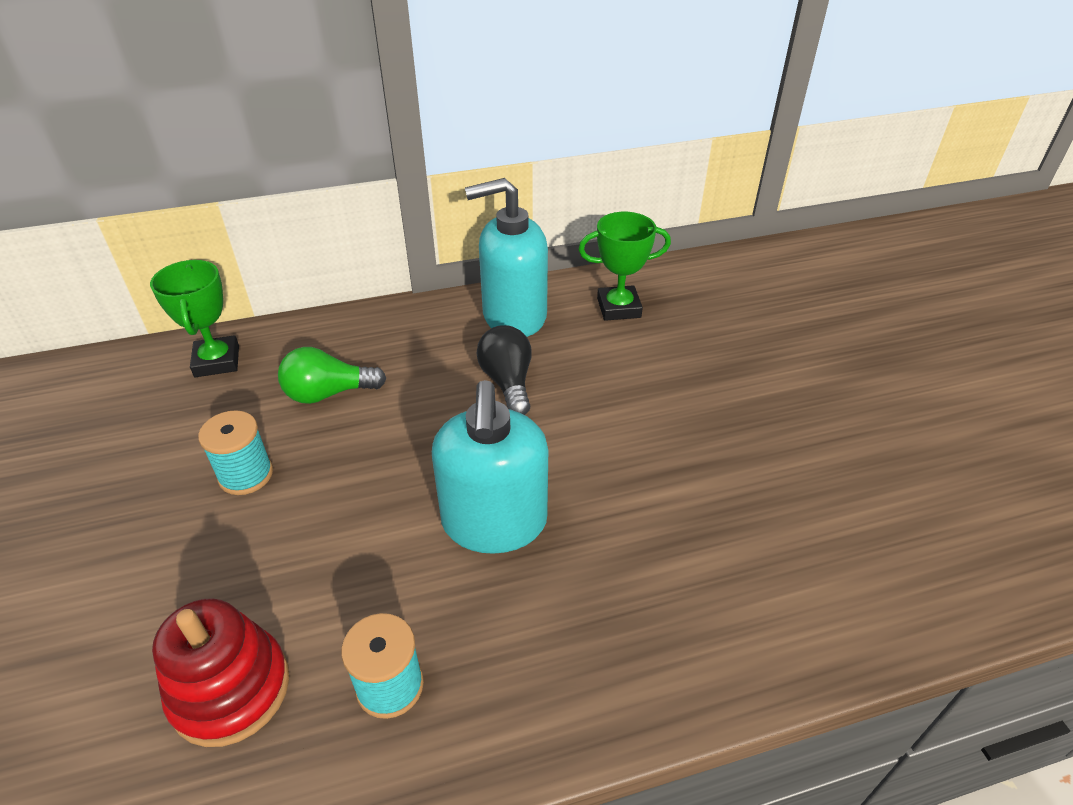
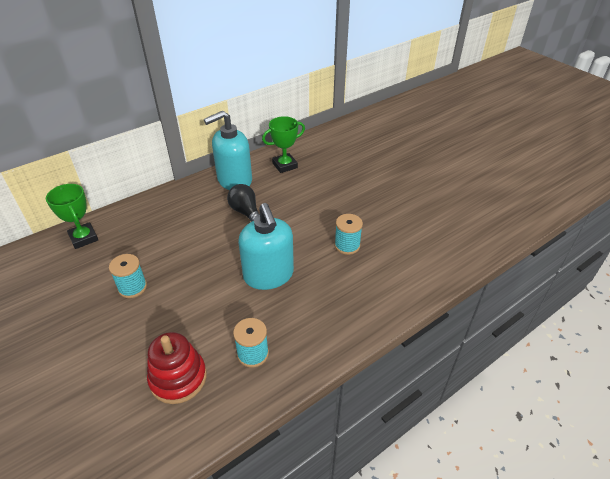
camera: 20 degrees left, 0 degrees up
green light bulb [278,347,387,404] -> none
none -> turquoise spool [334,214,363,255]

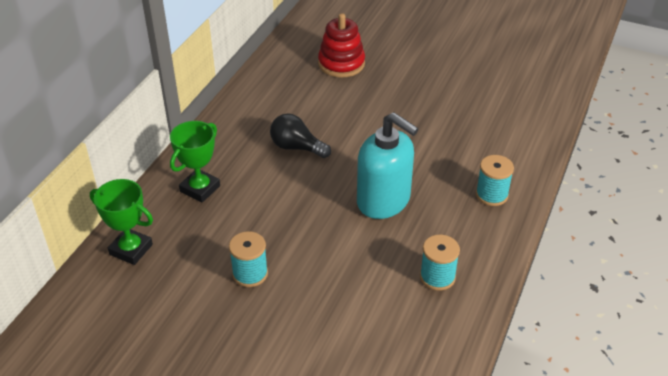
camera: 30 degrees left, 0 degrees up
red stacking toy [147,332,207,404] -> red stacking toy moved to [318,13,365,78]
turquoise soap dispenser [204,110,252,190] -> none
green trophy [262,116,305,173] -> green trophy moved to [170,121,220,202]
turquoise spool [334,214,363,255] -> turquoise spool moved to [476,155,514,206]

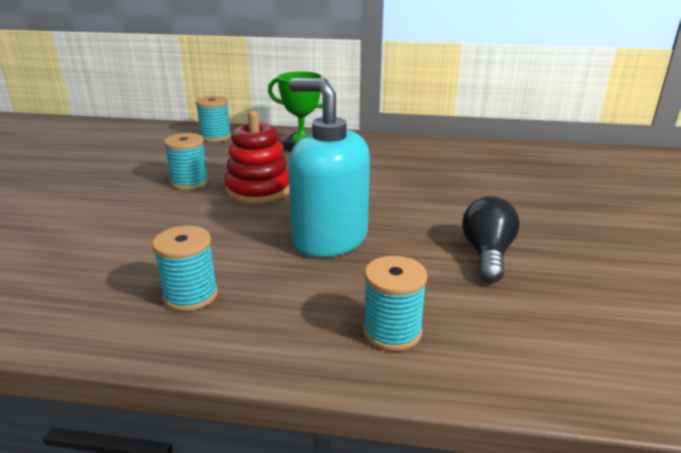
camera: 75 degrees right, 15 degrees down
green trophy [90,179,153,265] -> turquoise spool [196,96,231,142]
black light bulb [270,114,331,158] -> black light bulb moved to [462,196,520,283]
red stacking toy [318,13,365,78] -> red stacking toy moved to [225,111,290,204]
turquoise soap dispenser [357,112,419,219] -> turquoise soap dispenser turned 105 degrees clockwise [288,78,370,257]

